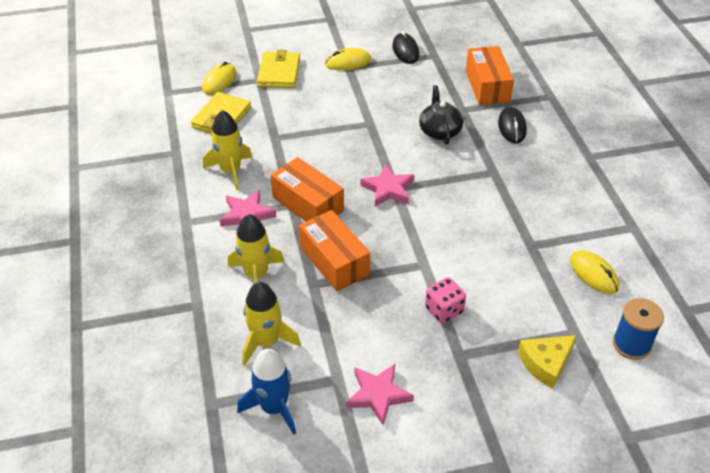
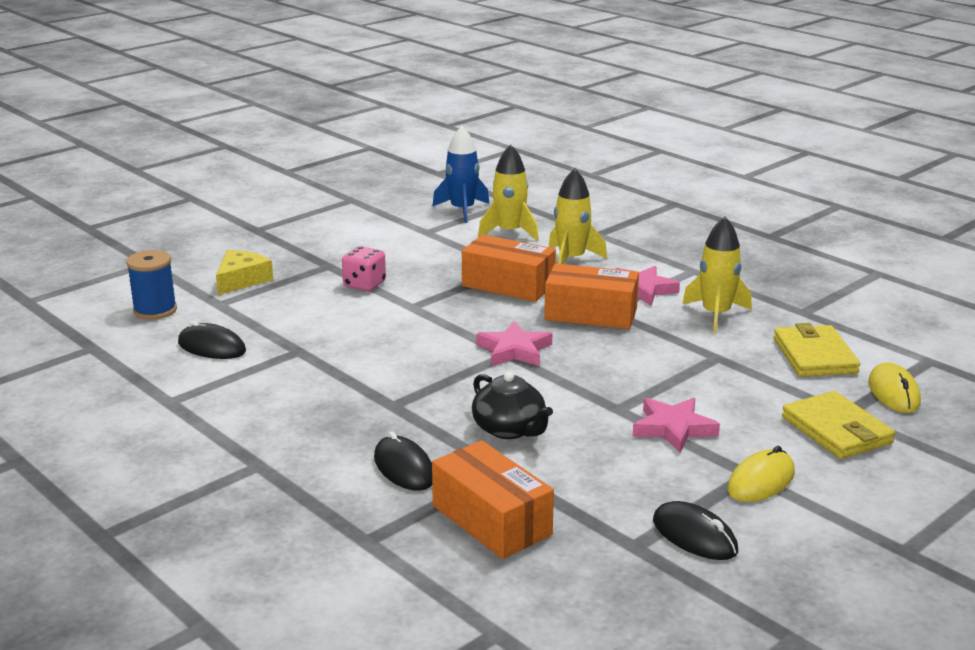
camera: 150 degrees right, 20 degrees down
pink star [346,364,414,425] -> pink star moved to [633,398,720,453]
yellow mouse [570,250,619,294] -> black mouse [178,321,246,359]

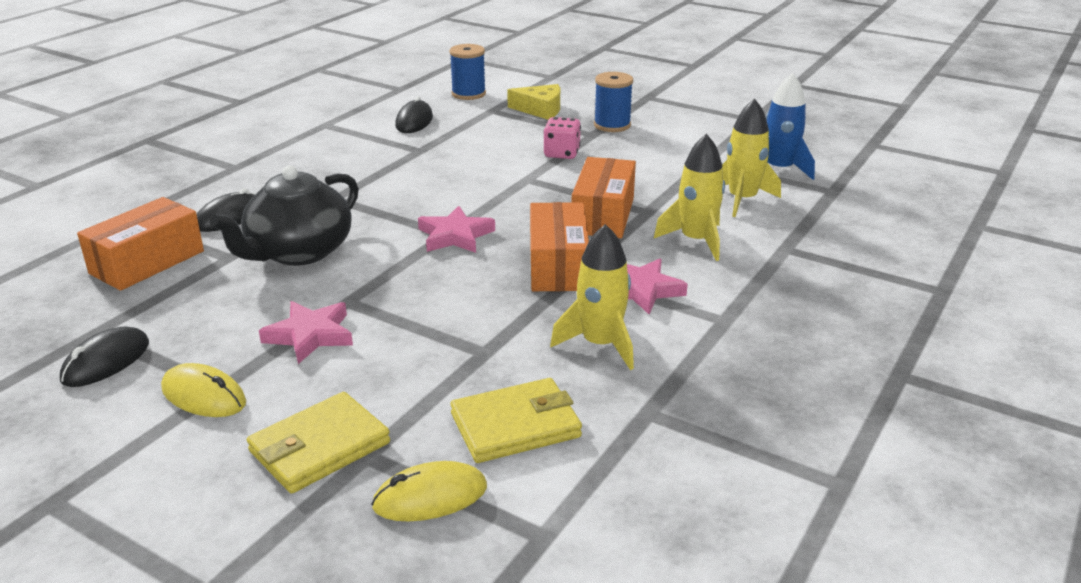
camera: 75 degrees right, 5 degrees up
black teapot [472,372,553,439] -> black teapot [210,165,359,266], size x1.54
none -> blue spool [594,72,633,132]

